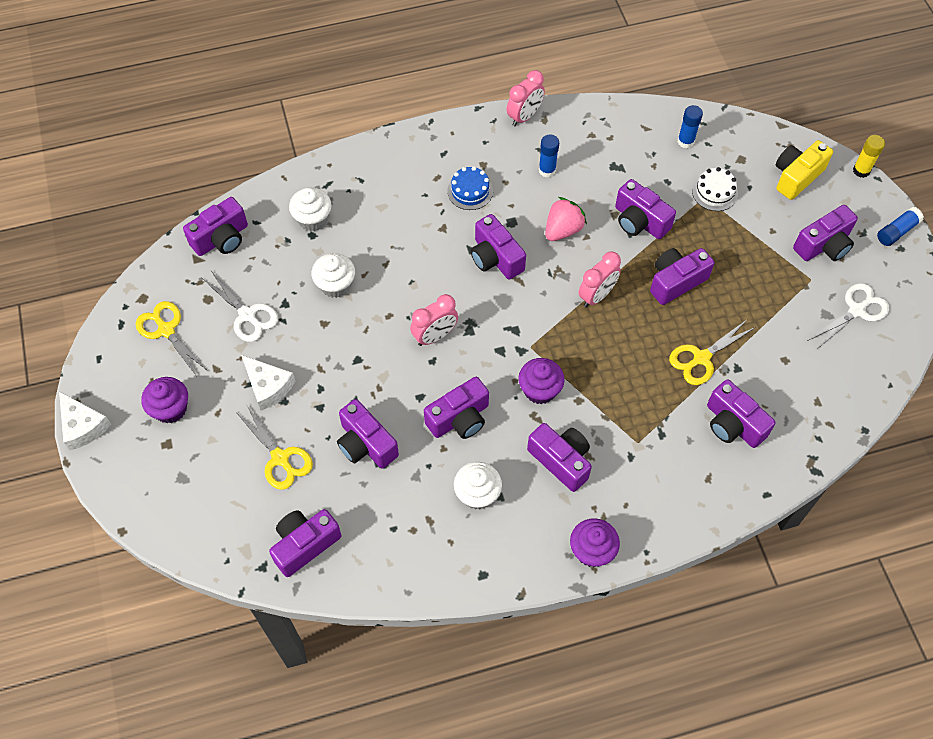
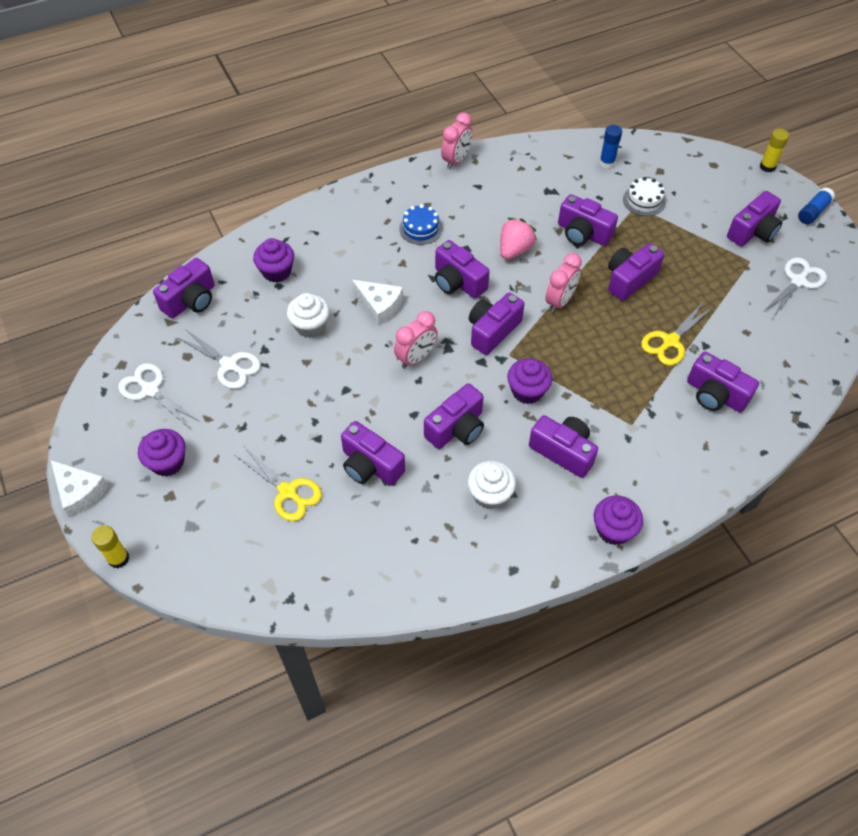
camera: 10 degrees left, 5 degrees down
yellow scissors [136,301,208,378] -> white scissors [118,363,200,429]
white cheese [241,355,296,411] -> white cheese moved to [352,280,403,325]
purple camera [269,509,342,577] -> purple camera moved to [469,292,525,355]
white cupcake [289,188,332,231] -> purple cupcake [253,238,294,283]
blue glue stick [539,135,559,178] -> none
yellow camera [776,140,833,200] -> none
none -> yellow glue stick [91,525,129,568]

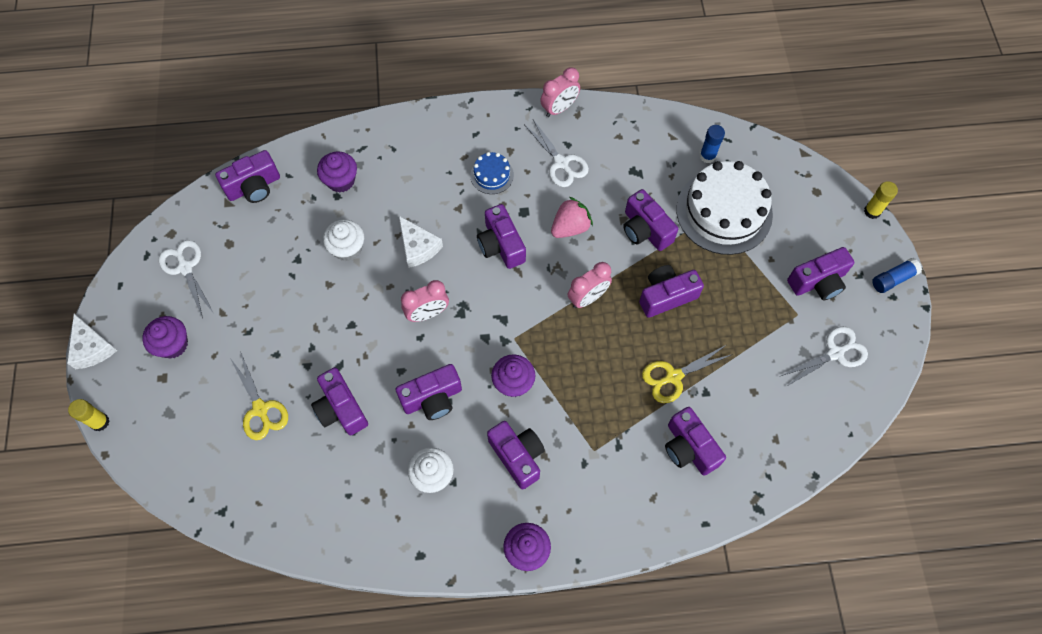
camera: 20 degrees right, 10 degrees up
white scissors [178,329,261,389] -> white scissors moved to [525,120,589,187]
purple camera [469,292,525,355] -> none
white cake [623,177,666,216] -> white cake [676,161,773,255], size x2.16

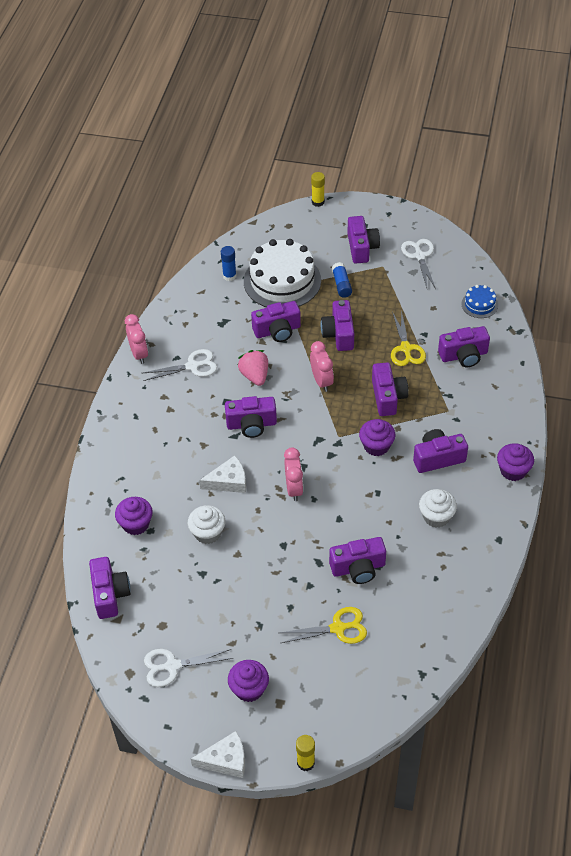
camera: 70 degrees left, 15 degrees down
purple camera [396,364,462,420] -> purple camera moved to [372,362,408,416]
blue cake [470,152,514,194] -> blue cake moved to [461,285,498,318]
blue glue stick [872,258,922,293] -> blue glue stick moved to [332,262,352,298]

